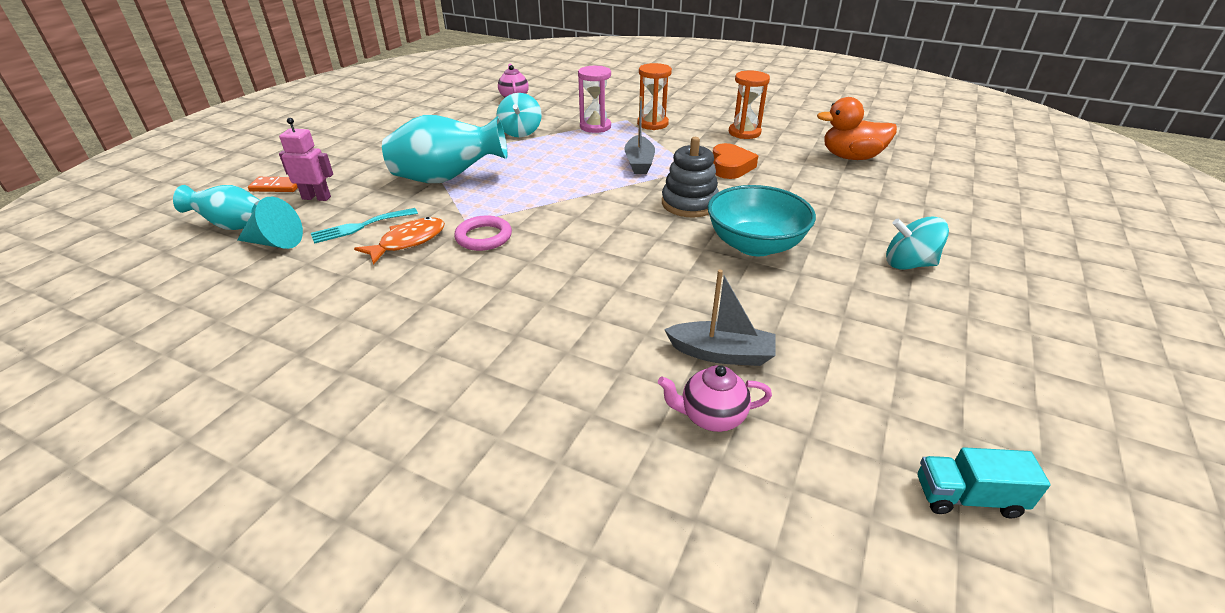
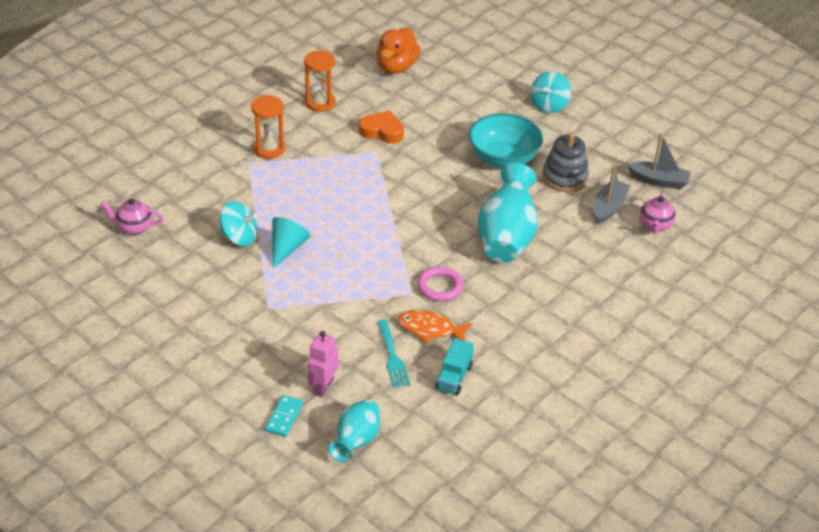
camera: 75 degrees left, 5 degrees up
turquoise cone [237,197,303,249] -> turquoise cone moved to [272,217,310,268]
orange domino [248,177,298,192] -> turquoise domino [265,395,303,437]
orange fish [354,217,445,265] -> orange fish turned 45 degrees counterclockwise [398,310,473,343]
turquoise vase [382,115,507,183] -> turquoise vase moved to [478,163,538,263]
pink hourglass [578,66,611,133] -> none
grey boat [624,96,655,174] -> grey boat moved to [627,133,691,189]
grey stacking toy [662,137,719,217] -> grey stacking toy moved to [542,132,589,192]
turquoise truck [917,447,1051,518] -> turquoise truck moved to [435,338,474,395]

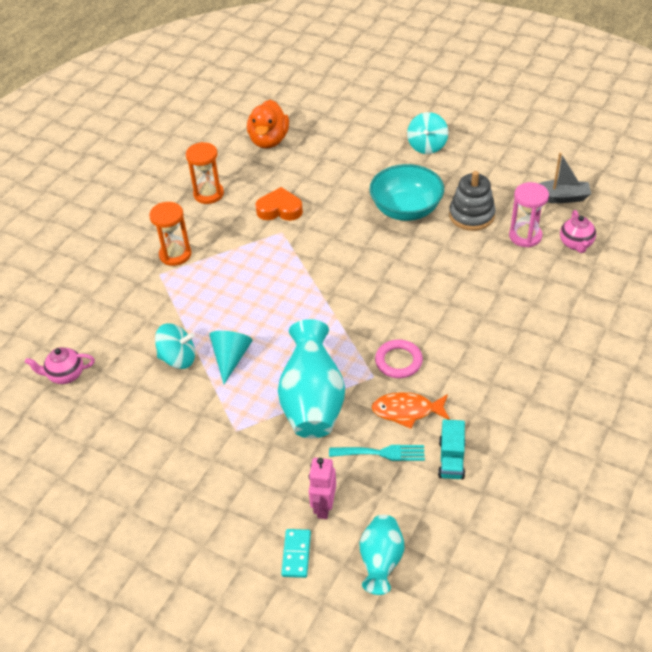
camera: 10 degrees left, 5 degrees up
turquoise fork [377,320,411,388] -> turquoise fork turned 60 degrees counterclockwise [329,445,425,461]
turquoise vase [478,163,538,263] -> turquoise vase moved to [278,319,345,438]
grey boat [593,165,630,224] -> pink hourglass [509,182,549,247]

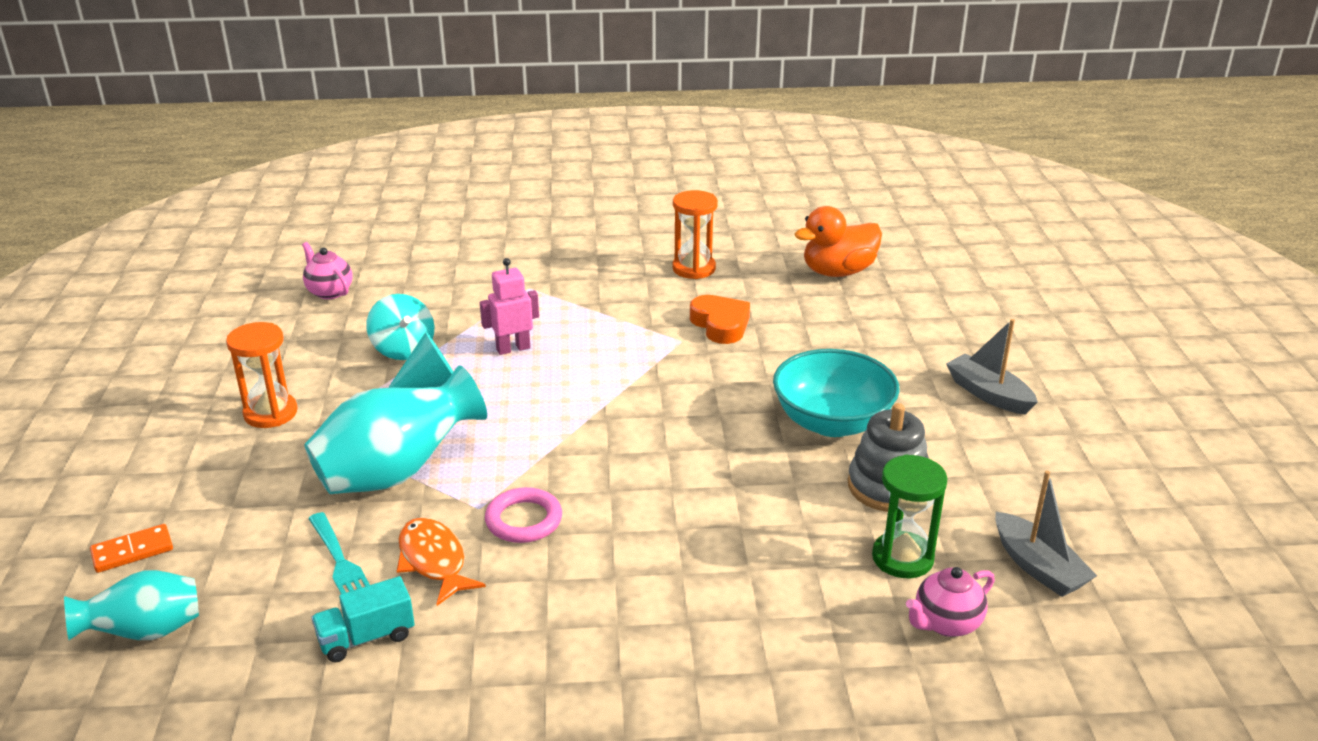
camera: 55 degrees right, 15 degrees down
orange hourglass [149,202,191,266] -> orange hourglass moved to [226,322,298,428]
turquoise domino [281,529,311,578] -> orange domino [90,524,173,573]
pink robot [309,458,336,519] -> pink robot moved to [480,258,539,355]
turquoise spinning top [407,112,448,154] -> grey boat [946,319,1038,415]
pink hourglass [509,182,549,247] -> green hourglass [872,455,948,578]

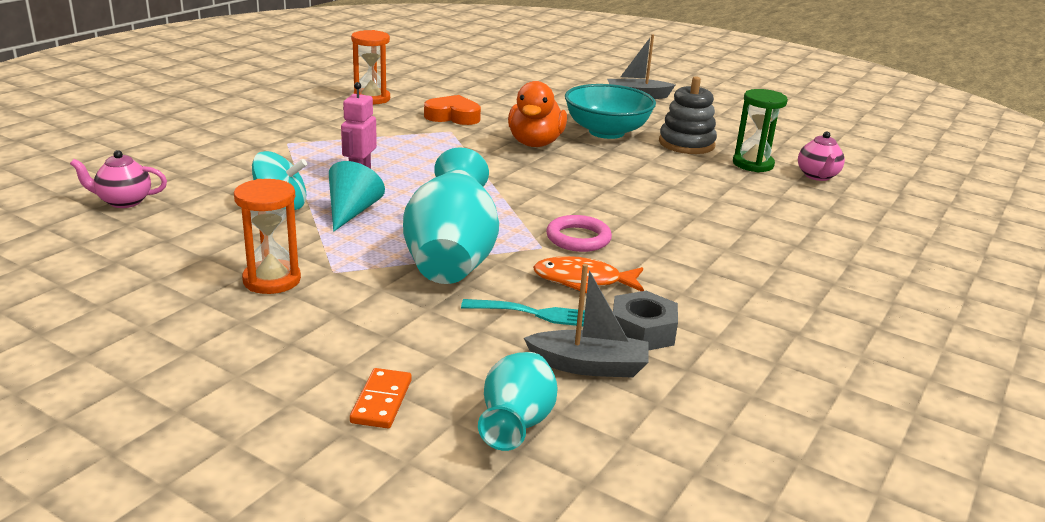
camera: 55 degrees left, 5 degrees down
turquoise truck [312,576,415,663] -> grey nut [613,291,678,350]
orange duck [795,206,882,277] -> orange duck moved to [508,81,567,147]
grey boat [995,471,1097,597] -> grey boat moved to [524,264,649,378]

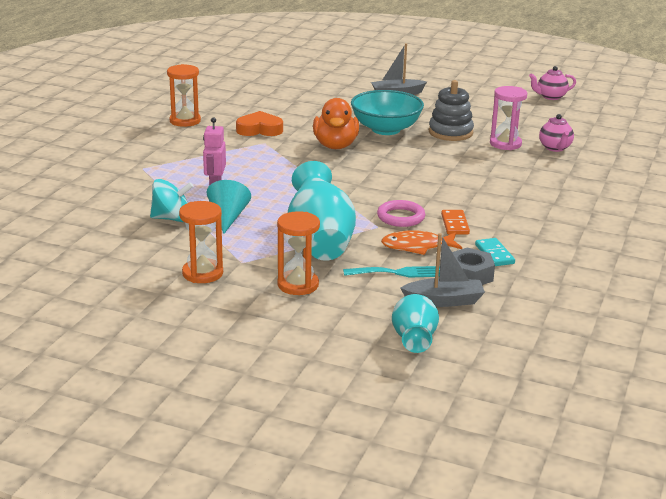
camera: 10 degrees left, 0 degrees up
pink teapot [70,150,167,208] -> pink teapot moved to [529,66,576,100]
orange domino [350,368,412,428] -> orange domino moved to [441,210,470,235]
green hourglass [733,89,788,172] -> pink hourglass [490,86,527,150]
none -> orange hourglass [277,211,320,295]
none -> turquoise domino [475,238,515,266]

